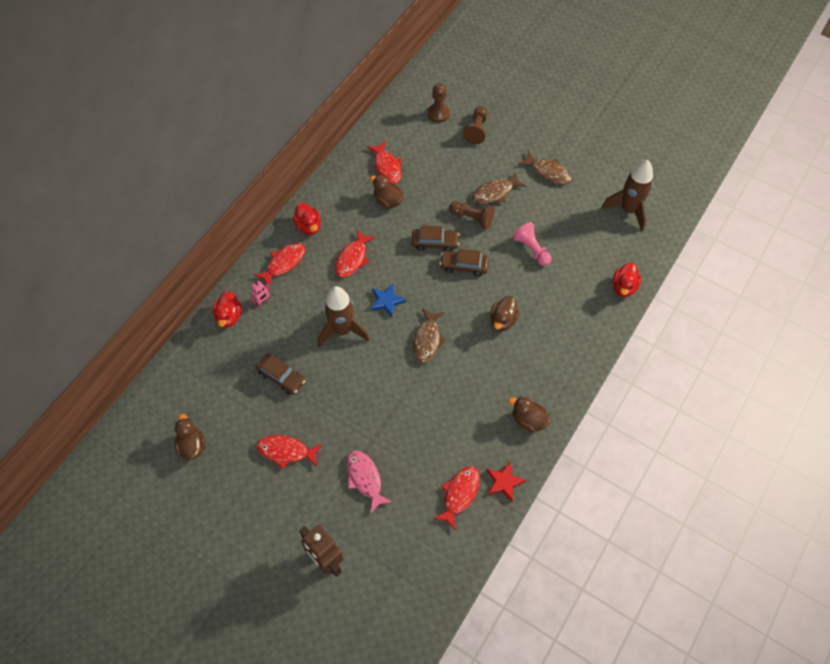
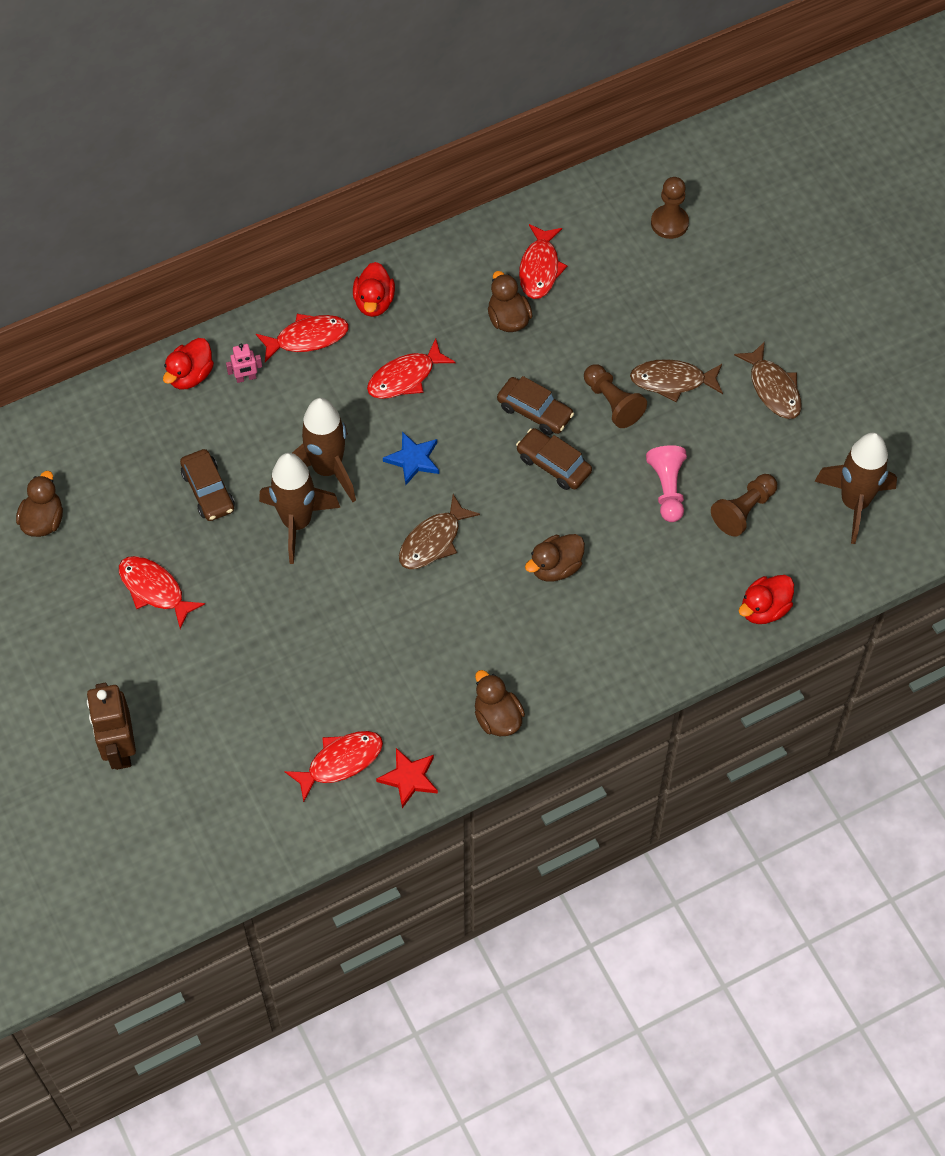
camera: 30 degrees right, 0 degrees up
pink fish [347,450,392,514] -> none
brown pawn [463,106,487,144] -> brown pawn moved to [711,474,777,537]
none -> brown rocket [259,453,341,564]

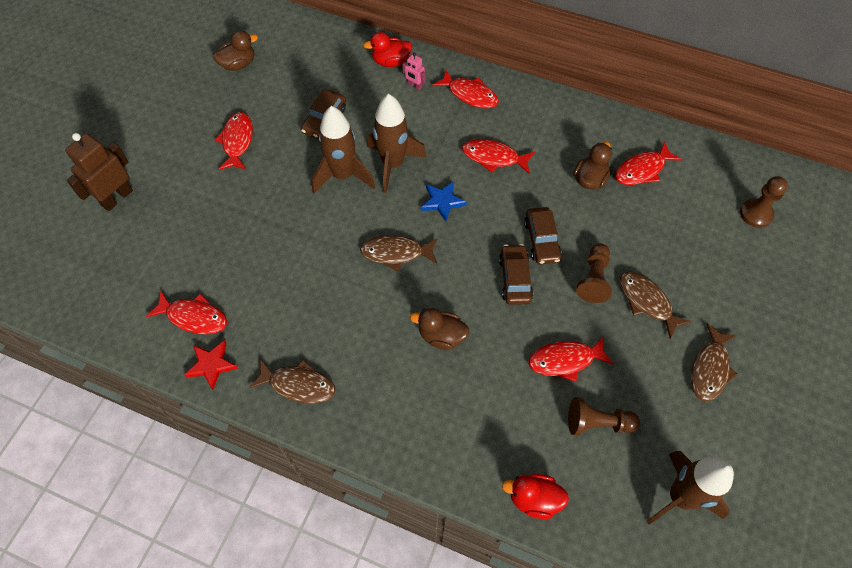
camera: 50 degrees right, 0 degrees up
red duck [353,262,395,317] -> none
brown duck [475,670,525,736] -> brown fish [249,359,335,403]
pink pawn [646,445,687,522] -> red fish [528,336,614,381]

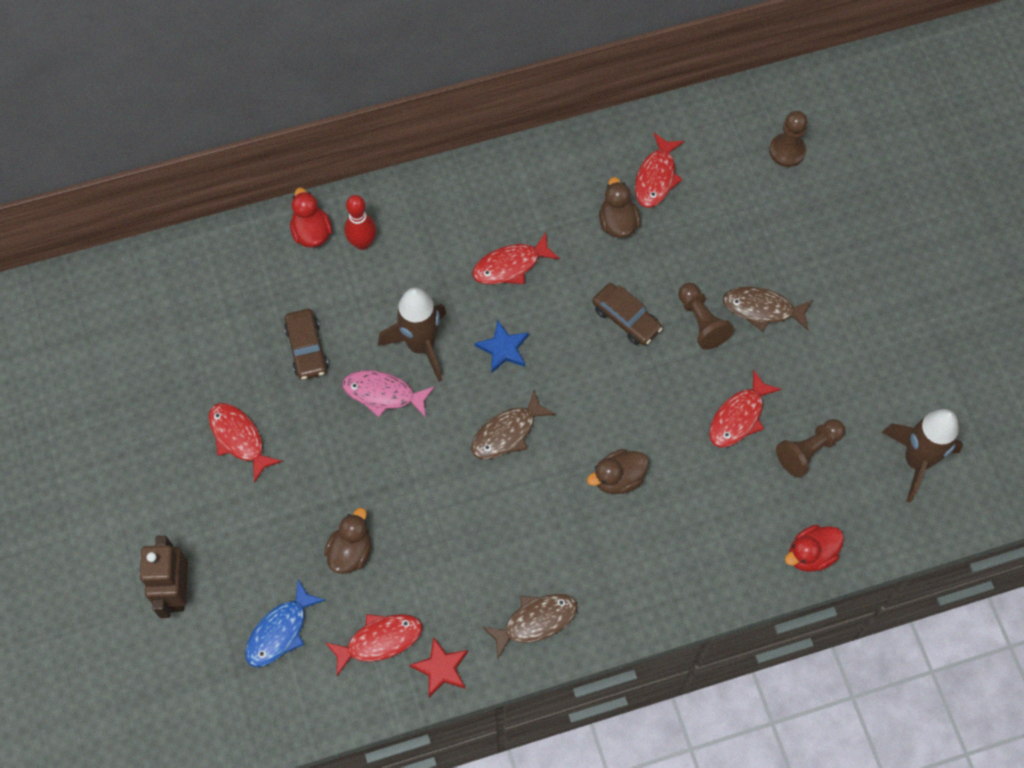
camera: 40 degrees left, 5 degrees up
brown duck [213,31,258,71] -> brown duck moved to [324,508,371,574]
brown rocket [312,106,375,193] -> pink fish [342,370,435,418]
red duck [363,32,412,67] -> red duck turned 120 degrees clockwise [290,188,332,248]
pink robot [403,53,426,91] -> red bowling pin [344,195,376,250]
red fish [432,70,499,108] -> none
brown car [499,244,533,305] -> none
brown fish [691,323,738,401] -> none
none -> blue fish [245,580,326,667]

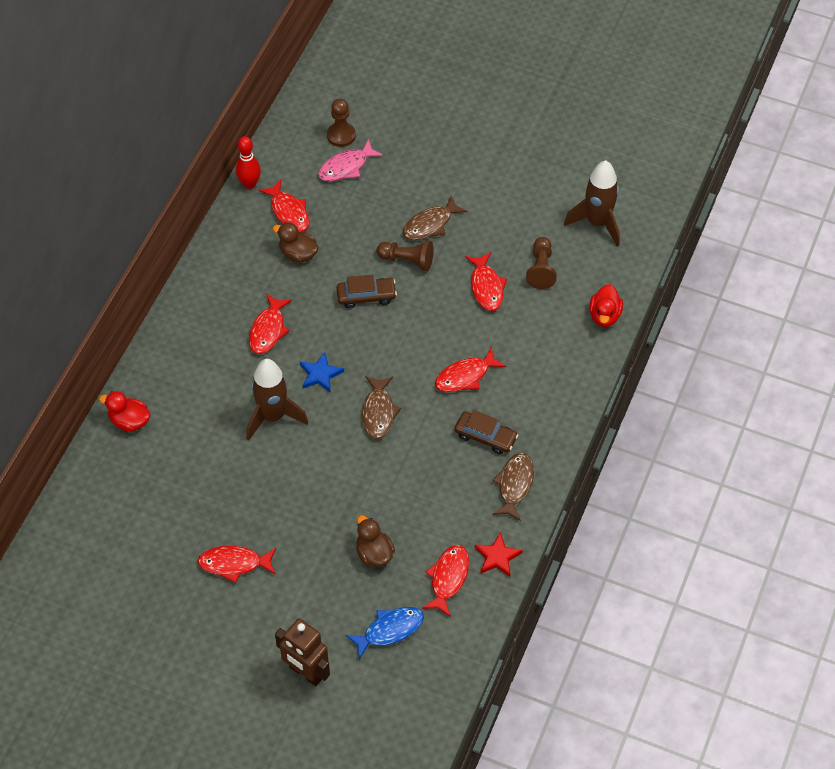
camera: 50 degrees left, 10 degrees down
blue fish [245,580,326,667] -> blue fish turned 105 degrees counterclockwise [346,607,424,660]
brown car [284,309,328,380] -> brown car moved to [455,410,518,454]
pink fish [342,370,435,418] -> pink fish moved to [318,139,383,182]
red bowling pin [344,195,376,250] -> red bowling pin moved to [236,136,261,189]
brown duck [587,449,649,494] -> red fish [435,347,506,392]

